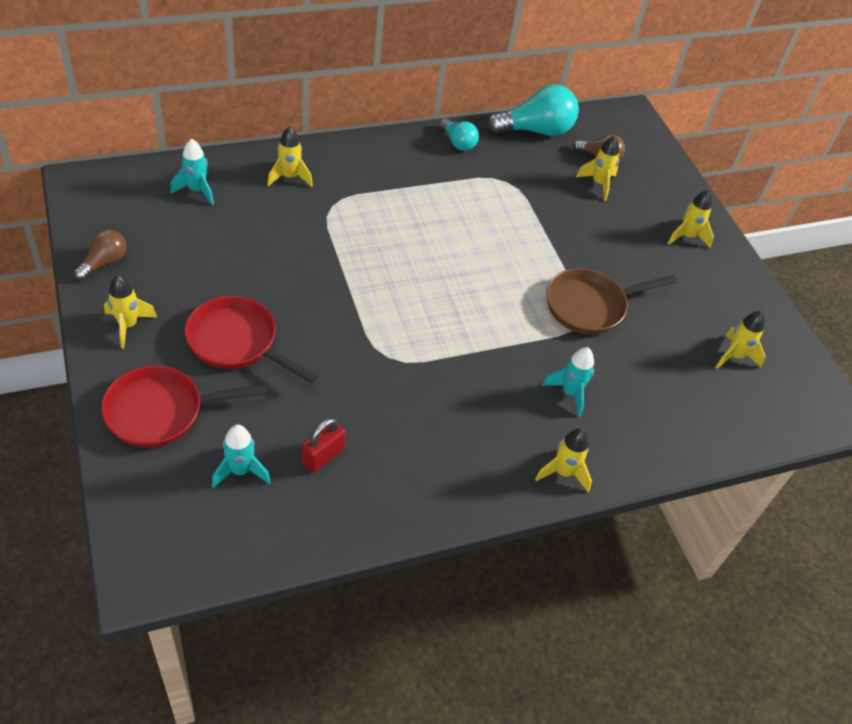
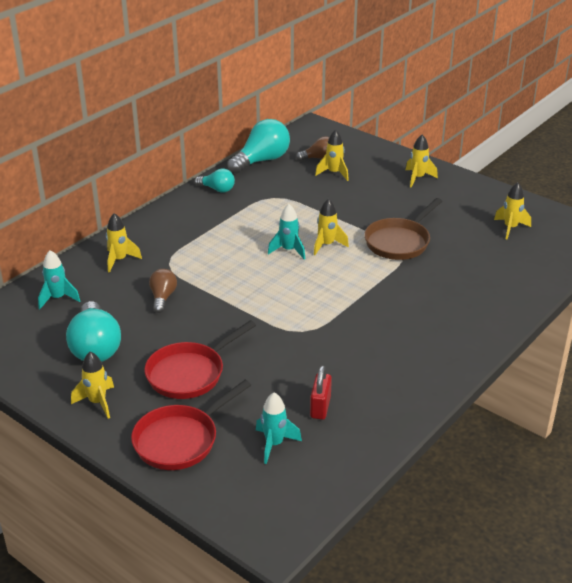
camera: 25 degrees left, 15 degrees down
brown light bulb [74,229,127,280] -> brown light bulb moved to [149,269,177,313]
red pan [185,296,319,384] -> red pan turned 45 degrees counterclockwise [144,320,256,399]
yellow rocket [535,428,592,492] -> yellow rocket moved to [314,199,349,255]
turquoise rocket [542,347,594,417] -> turquoise rocket moved to [268,204,305,259]
none -> turquoise light bulb [66,301,121,362]

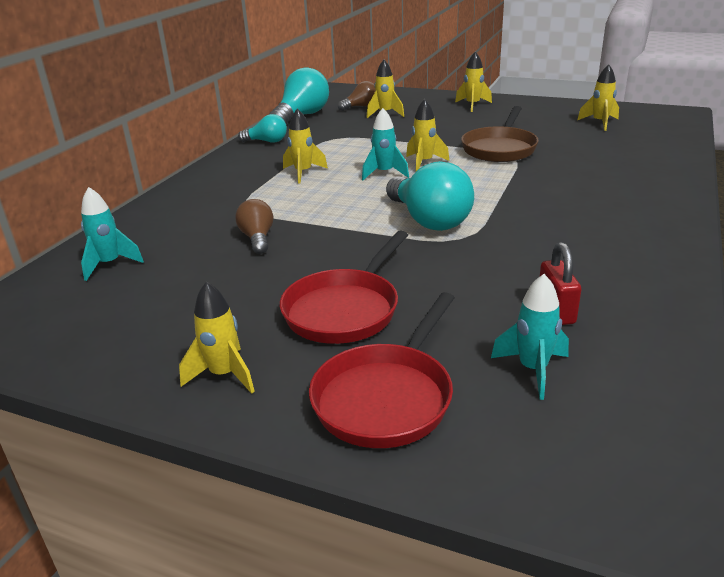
camera: 15 degrees left, 5 degrees down
turquoise light bulb [66,301,121,362] -> turquoise light bulb moved to [386,161,474,231]
yellow rocket [106,213,142,273] -> yellow rocket moved to [283,108,328,184]

